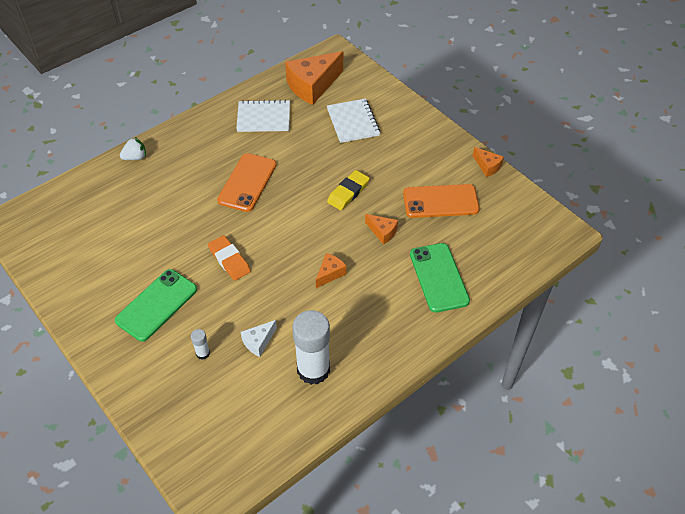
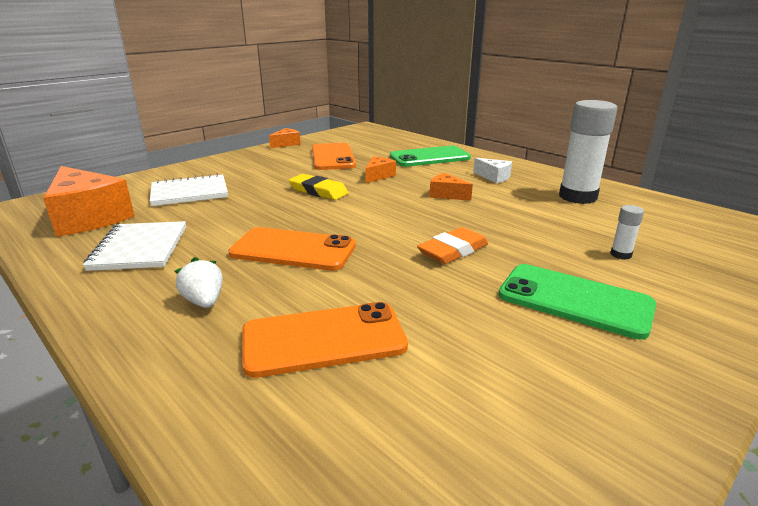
camera: 95 degrees left, 25 degrees down
white strawberry [120,137,146,160] -> white strawberry moved to [175,257,223,308]
white cheese [241,320,277,357] -> white cheese moved to [473,158,512,183]
none -> orange phone [242,302,408,378]

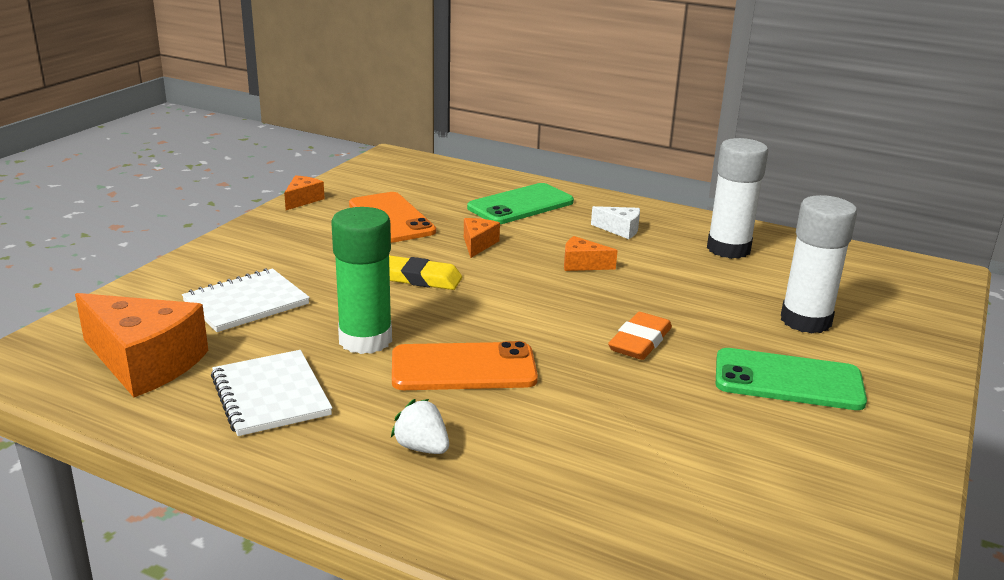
camera: 20 degrees left, 0 degrees up
orange phone [242,302,408,378] -> none
white glue stick [610,205,644,260] -> white glue stick [781,195,857,333], size x2.34
none -> green glue stick [331,207,392,354]

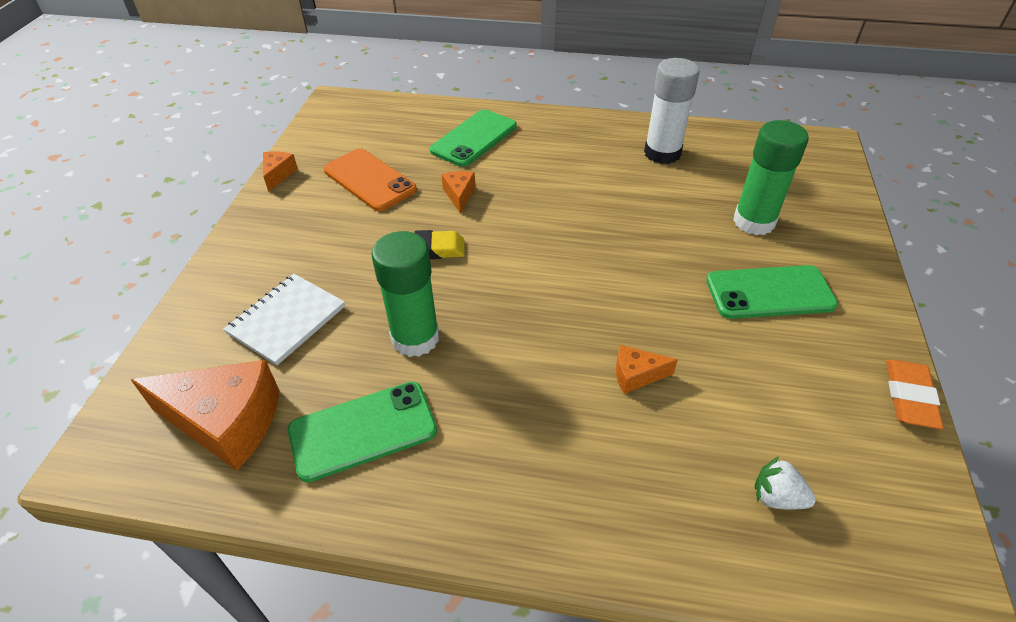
camera: 15 degrees left, 20 degrees up
white notebook [211,350,332,436] -> green phone [288,382,437,482]
white strawberry [391,399,449,454] -> white strawberry moved to [755,456,816,510]
orange phone [392,341,538,390] -> none
orange cheese [564,236,618,271] -> orange cheese moved to [616,345,678,394]
white cheese [591,206,640,239] -> none
orange eraser [608,312,672,360] -> orange eraser moved to [886,360,944,429]
white glue stick [781,195,857,333] -> green glue stick [733,120,809,235]

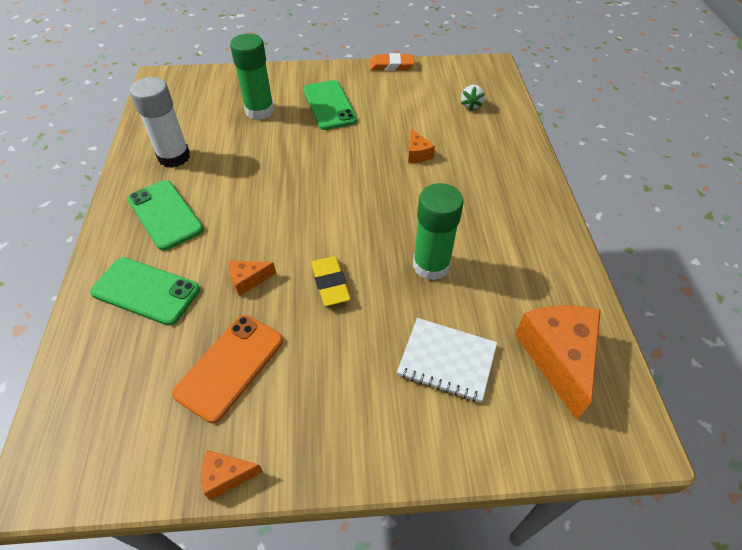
camera: 105 degrees left, 5 degrees up
green phone [288,382,437,482] -> green phone moved to [127,180,203,251]

